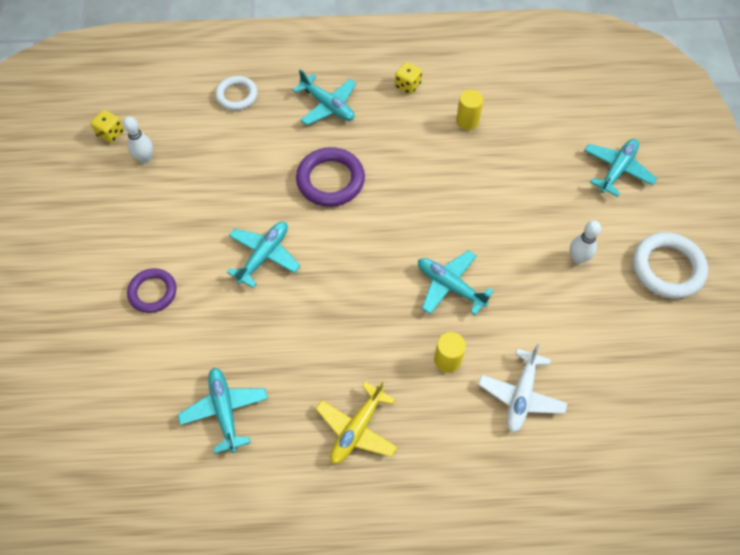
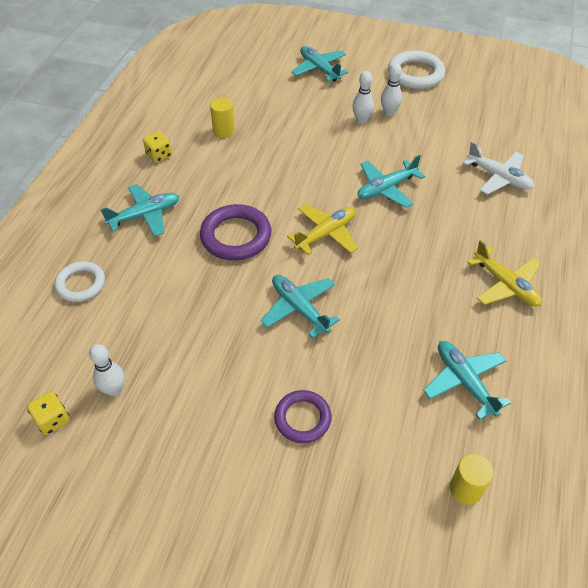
camera: 70 degrees left, 10 degrees down
turquoise plane [178,368,268,454] -> turquoise plane turned 60 degrees clockwise [423,341,511,420]
yellow cylinder [434,332,466,373] -> yellow cylinder moved to [450,454,494,505]
none -> yellow plane [287,204,358,255]
none -> white bowling pin [352,71,374,124]

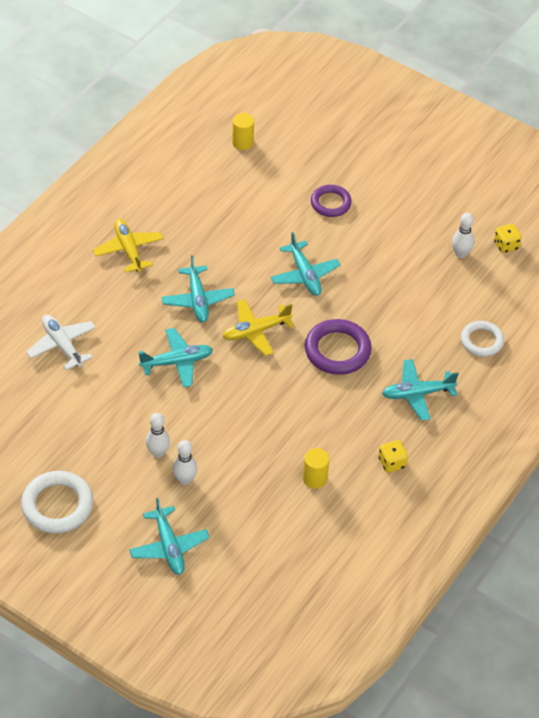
camera: 165 degrees left, 0 degrees up
white bowling pin [381,63,402,116] -> white bowling pin moved to [173,440,198,485]
turquoise plane [423,341,511,420] -> turquoise plane moved to [161,255,235,322]

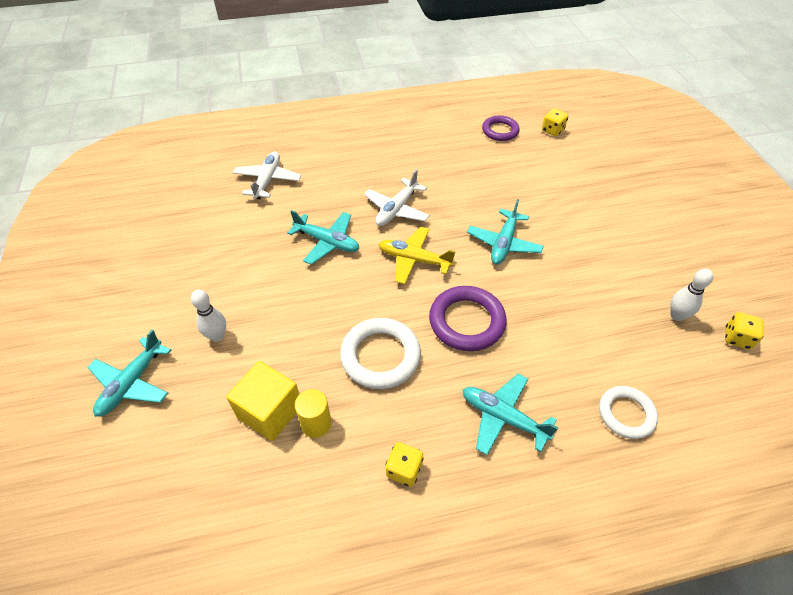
camera: 45 degrees right, 0 degrees up
white ring [21,471,93,534] -> white ring moved to [340,318,421,389]
yellow plane [93,219,164,273] -> none
white bowling pin [146,413,170,458] -> none
turquoise plane [161,255,235,322] -> white plane [364,169,430,226]
yellow cylinder [232,113,254,150] -> yellow dice [542,108,568,136]
purple ring [311,185,352,217] -> purple ring moved to [482,115,520,141]
none -> yellow cube [226,361,299,441]

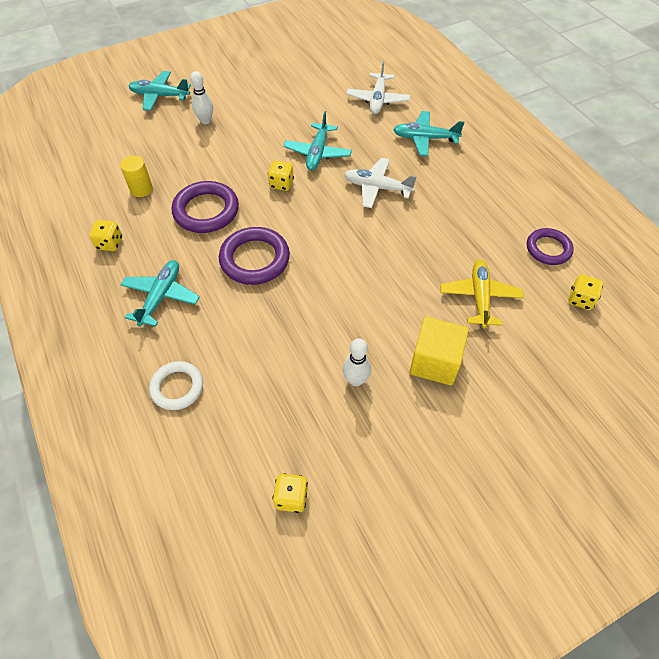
camera: 75 degrees right, 5 degrees up
yellow cube [226,361,299,441] -> yellow cube moved to [410,317,469,385]
white plane [233,151,301,199] -> white plane turned 105 degrees clockwise [347,61,410,114]
white ring [340,318,421,389] -> purple ring [172,181,239,233]
yellow plane [378,227,456,284] -> yellow plane moved to [440,260,524,329]
turquoise plane [467,199,544,264] -> turquoise plane moved to [393,111,465,156]
white bowling pin [670,269,713,321] -> white bowling pin moved to [343,338,371,386]
none -> yellow dice [268,161,294,191]

